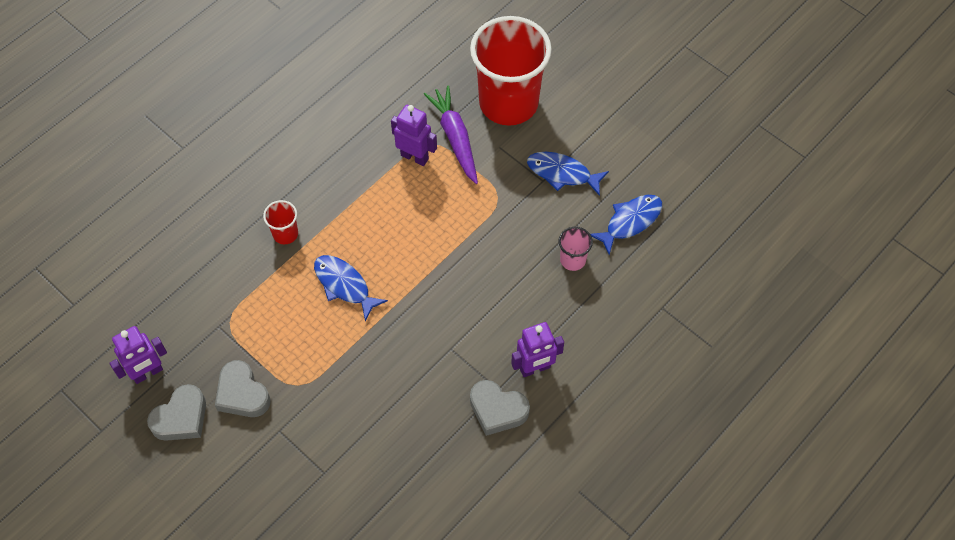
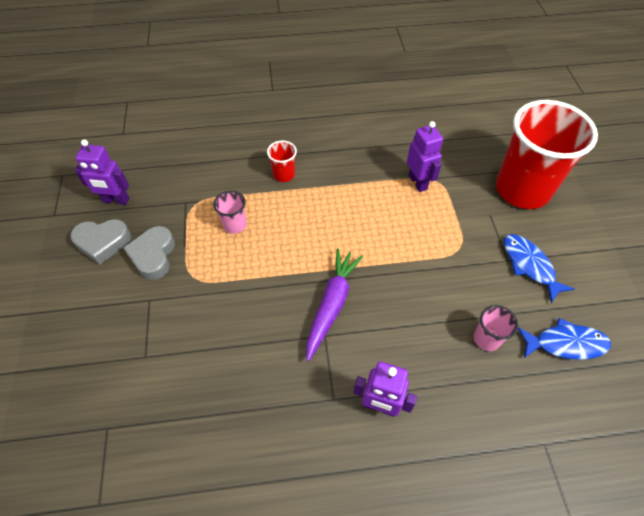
camera: 40 degrees right, 5 degrees down
blue fish [314,255,388,322] -> none
purple carrot [424,86,478,184] -> purple carrot moved to [306,248,363,361]
grey heart [470,380,530,436] -> none
none -> pink cup [213,191,247,234]

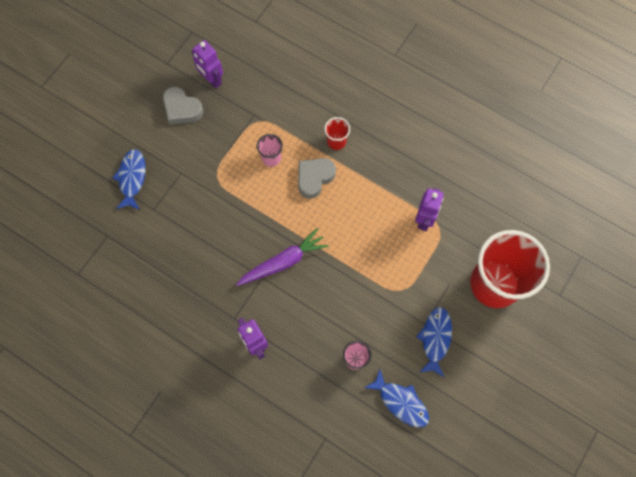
camera: 40 degrees right, 15 degrees up
grey heart [123,226,175,280] -> grey heart moved to [298,158,336,199]
none -> blue fish [113,149,146,210]

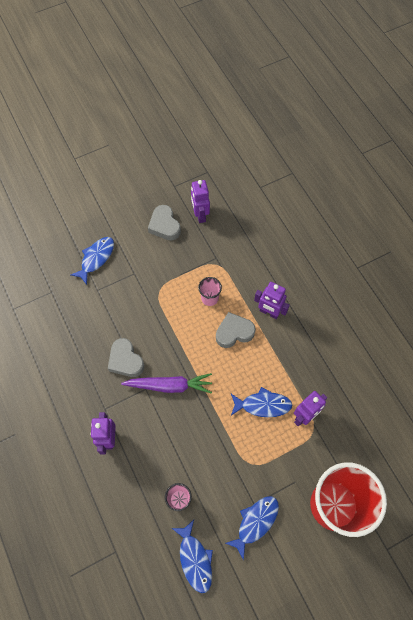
camera: 30 degrees right, 5 degrees down
red cup [324,117,350,150] -> purple robot [254,282,290,319]
none -> grey heart [108,338,144,377]
none -> blue fish [231,387,292,417]

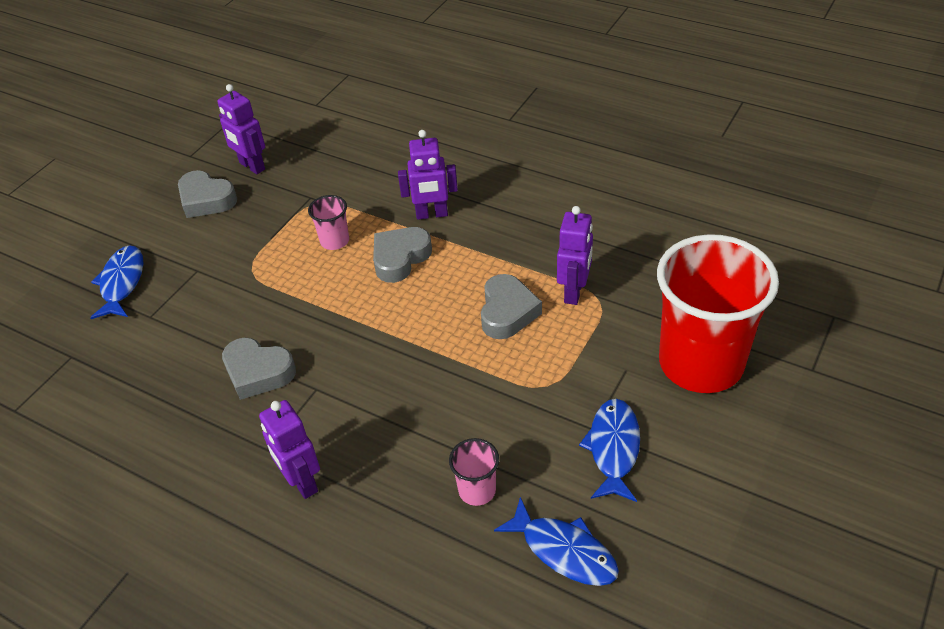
camera: 30 degrees left, 20 degrees down
purple carrot [121,373,212,394] -> none
blue fish [231,387,292,417] -> grey heart [481,274,542,339]

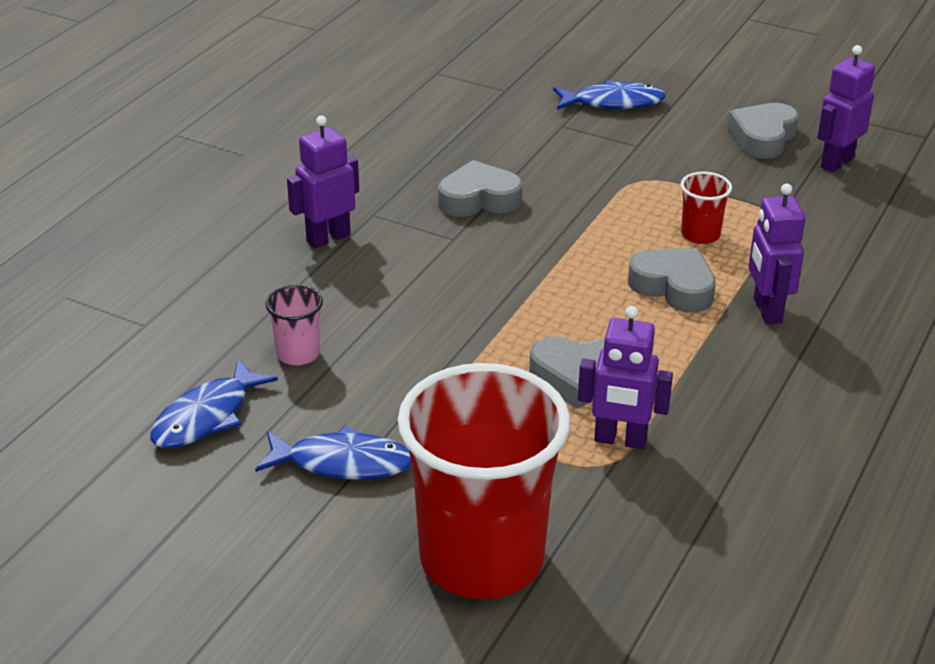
camera: 85 degrees right, 10 degrees down
grey heart [222,338,296,400] -> grey heart turned 60 degrees clockwise [438,160,522,217]
pink cup [308,195,349,250] -> red cup [681,172,732,244]

